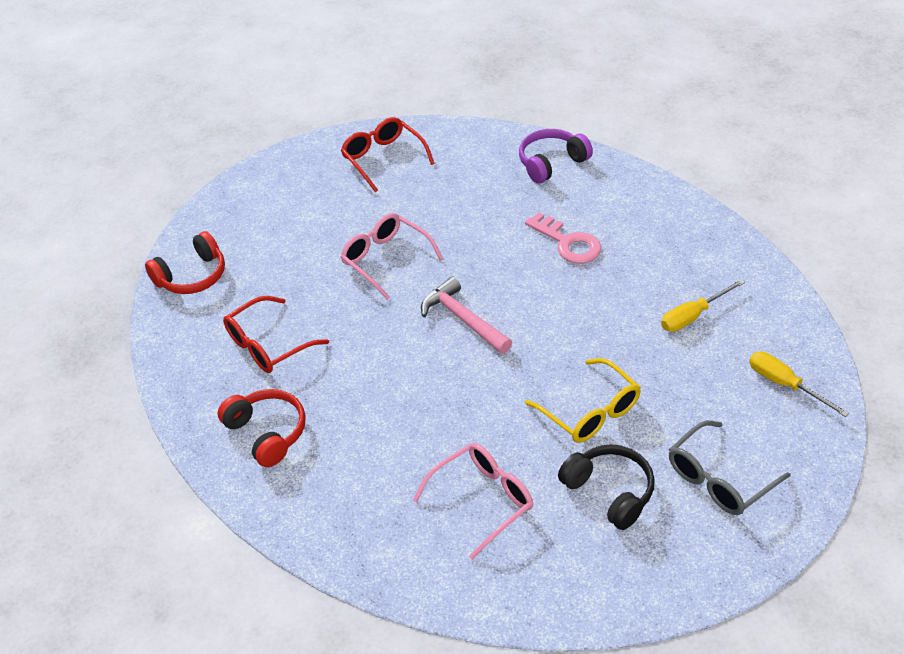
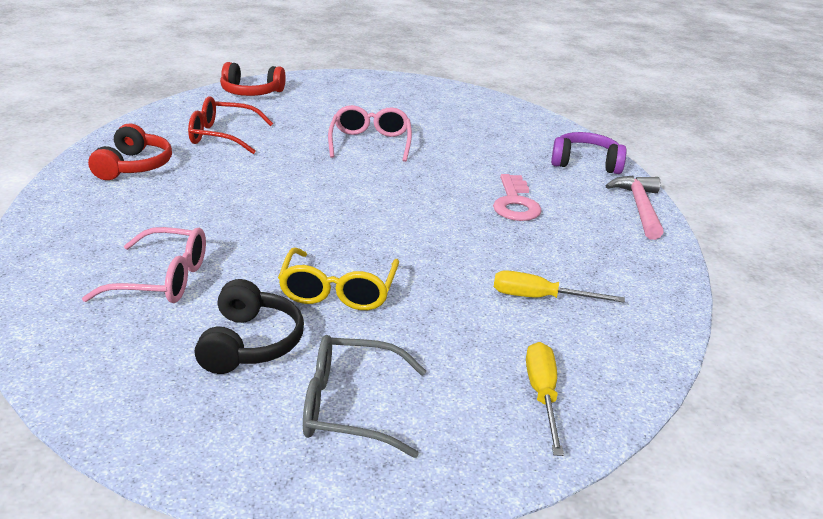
camera: 40 degrees right, 15 degrees down
red glasses [341,117,435,192] -> none
pink hammer [421,277,512,354] -> pink hammer moved to [605,176,664,240]

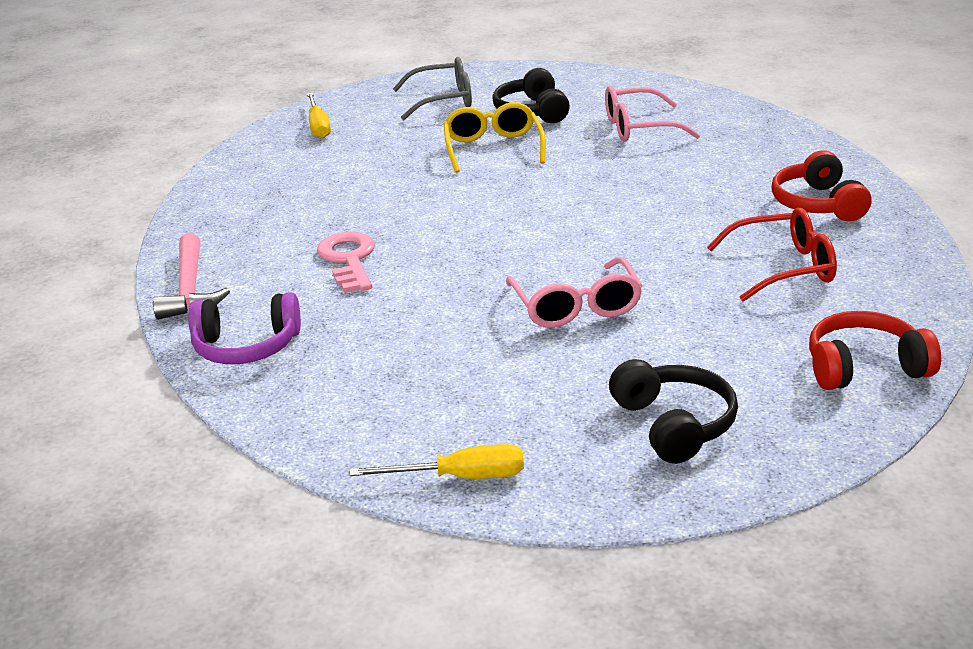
camera: 170 degrees right, 0 degrees up
yellow screwdriver [494,270,625,303] -> yellow screwdriver moved to [350,444,524,479]
none -> black headphones [609,359,738,464]

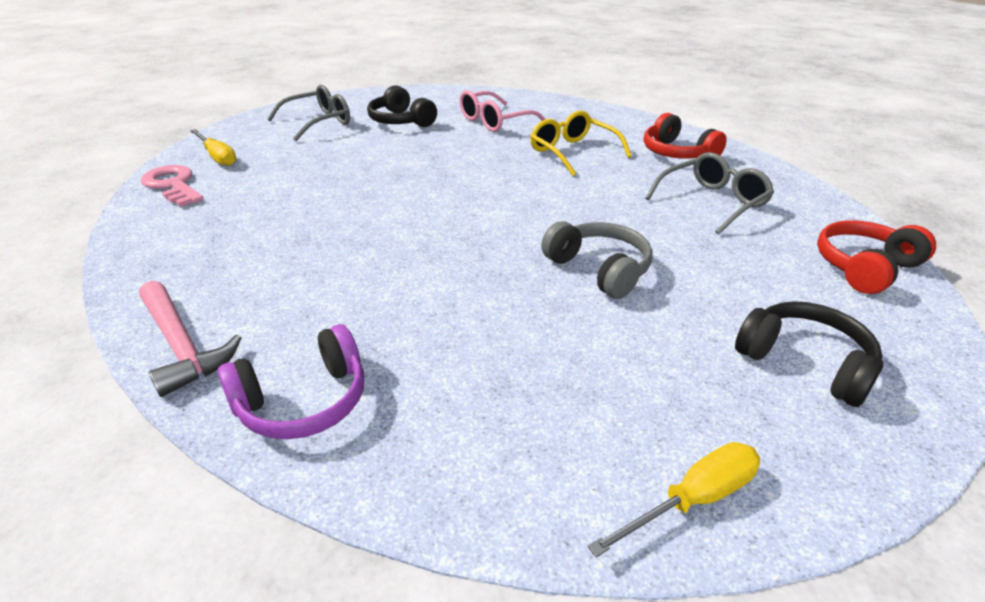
camera: 30 degrees left, 5 degrees up
pink key [317,232,375,293] -> pink key moved to [141,165,204,207]
yellow glasses [443,102,546,173] -> yellow glasses moved to [530,111,632,176]
pink glasses [506,257,643,328] -> grey headphones [541,221,652,299]
red glasses [707,208,837,302] -> grey glasses [645,152,774,235]

